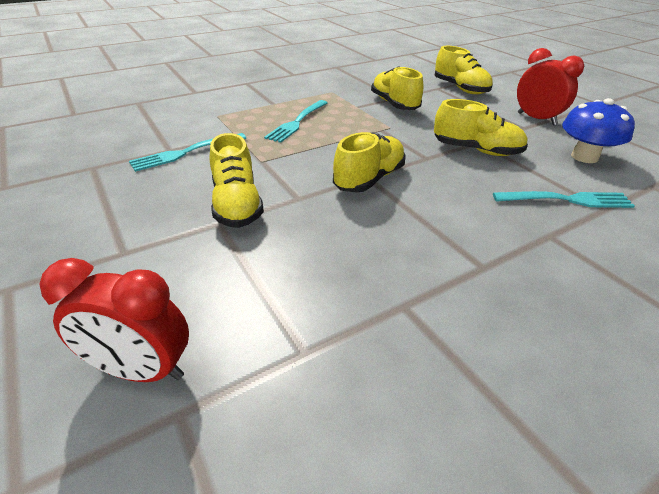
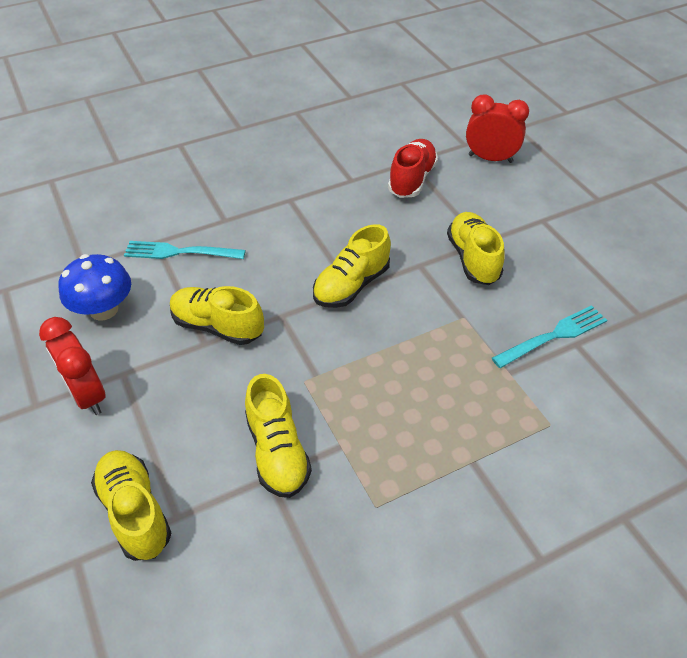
camera: 175 degrees left, 10 degrees up
turquoise fork [264,100,328,143] -> none
none -> red shoe [388,139,438,198]

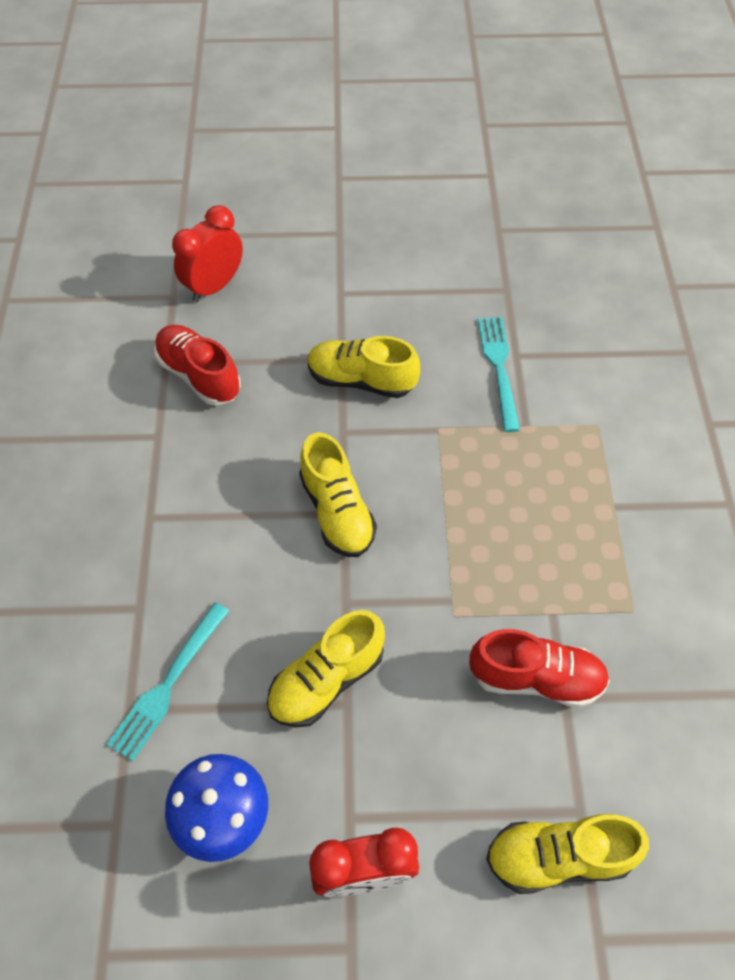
camera: 65 degrees left, 10 degrees up
yellow shoe [245,374,312,498] -> red shoe [469,629,610,708]

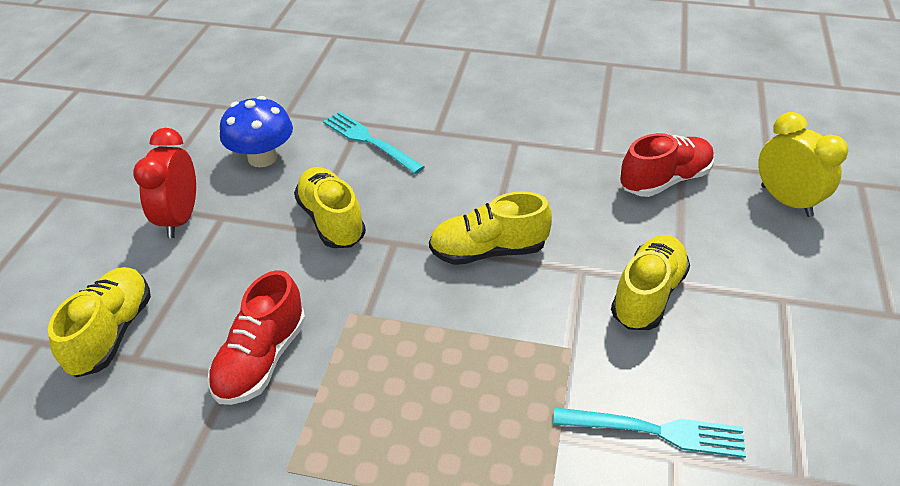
camera: 105 degrees right, 15 degrees down
red clock [172,205,243,302] -> yellow clock [758,112,848,217]

